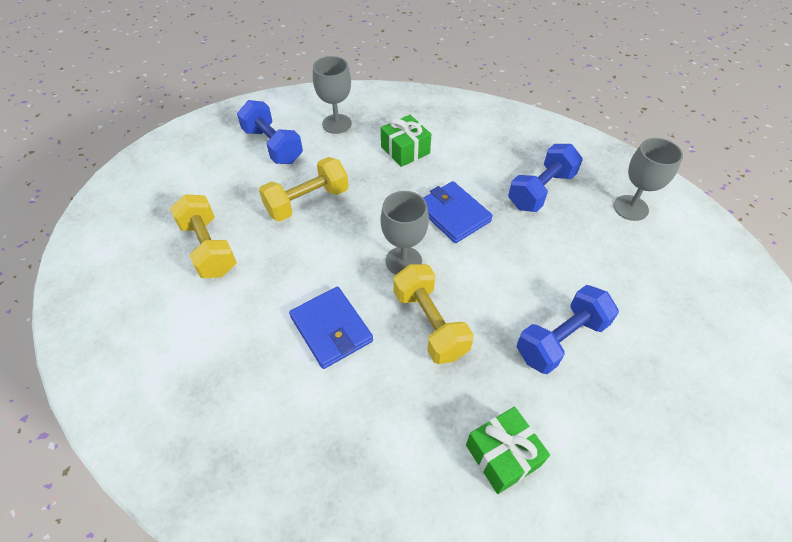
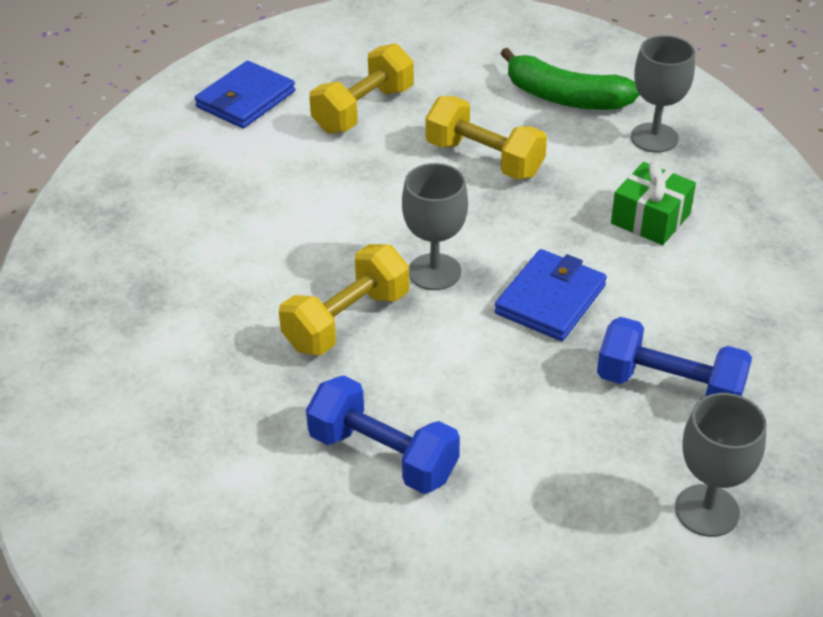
camera: 70 degrees right, 10 degrees down
blue dumbbell [237,100,303,164] -> green banana [500,48,640,110]
blue wallet [289,287,373,369] -> blue wallet moved to [195,61,295,128]
green gift [466,407,550,494] -> none

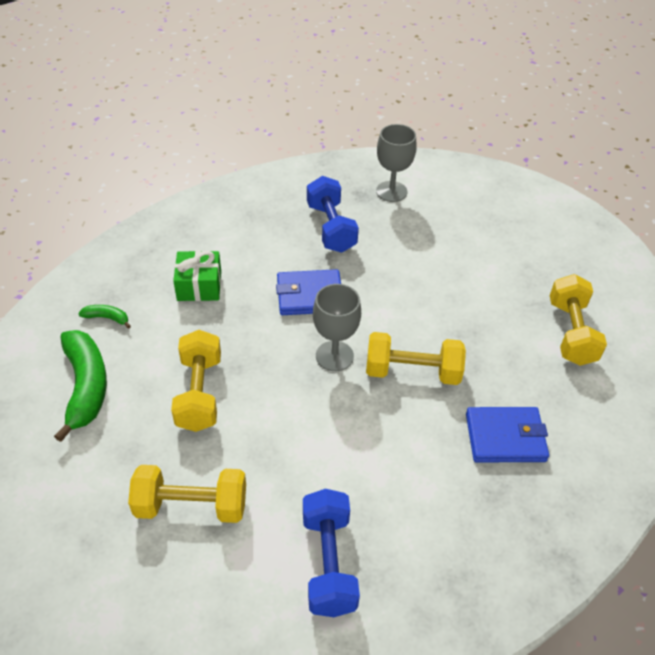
camera: 130 degrees left, 5 degrees up
blue wallet [195,61,295,128] -> blue wallet moved to [466,407,549,462]
blue dumbbell [306,375,460,494] -> blue dumbbell moved to [303,489,360,617]
grey goblet [631,35,695,153] -> green banana [78,305,131,329]
none -> yellow dumbbell [550,274,607,366]

